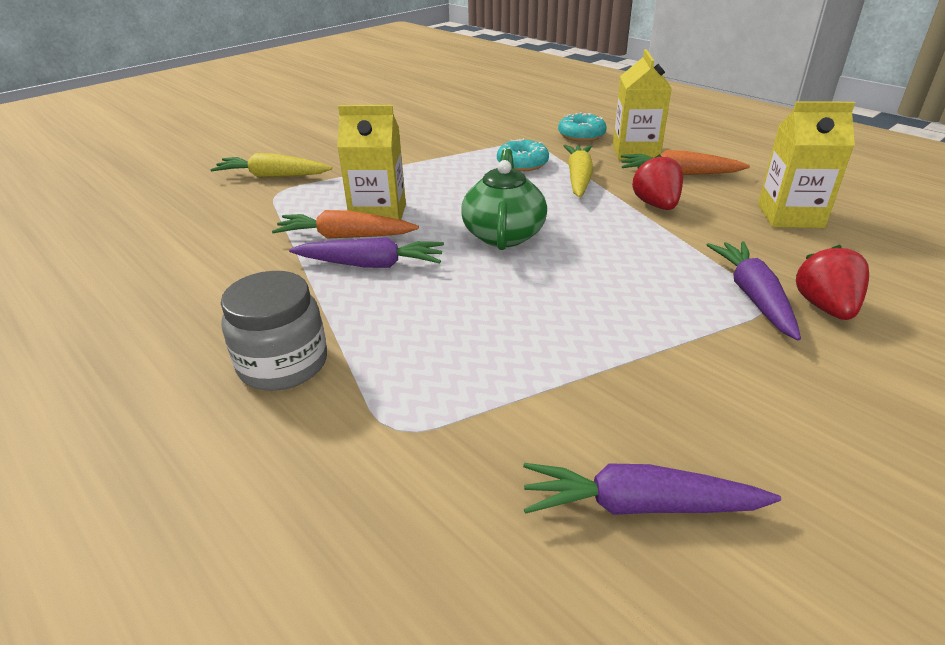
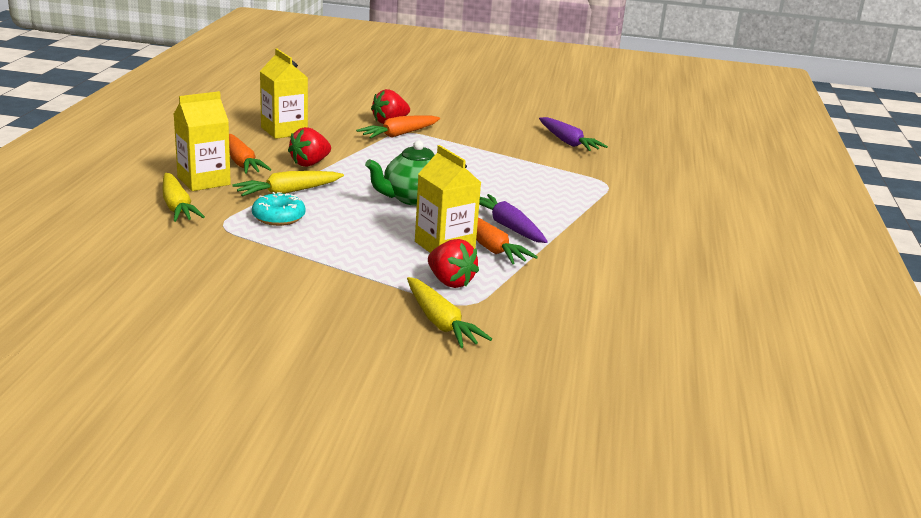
camera: 130 degrees left, 10 degrees down
grey jar [221,271,327,391] -> none
turquoise donut [558,112,607,142] -> yellow carrot [162,173,205,222]
purple carrot [707,241,801,341] -> orange carrot [356,115,440,139]
none -> red strawberry [428,239,479,288]

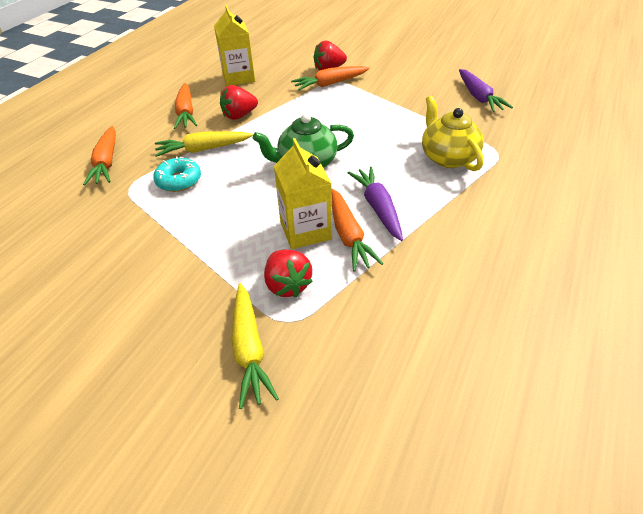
camera: 20 degrees right, 20 degrees up
yellow carrot [162,173,205,222] -> orange carrot [83,126,116,185]
yellow carton [174,91,231,191] -> none
none -> yellow teapot [422,96,484,171]

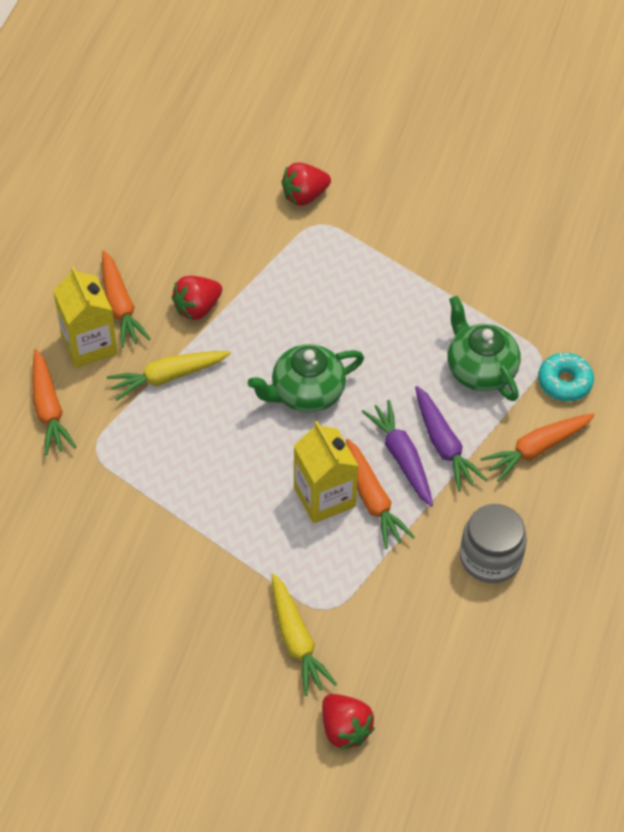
camera: 10 degrees left, 10 degrees up
turquoise donut [153,157,201,192] -> turquoise donut moved to [538,352,594,401]
yellow carton [214,5,255,86] -> yellow carton moved to [53,266,118,368]
red strawberry [264,249,313,297] -> red strawberry moved to [322,694,375,750]
orange carrot [291,66,370,90] -> orange carrot moved to [481,413,595,482]
yellow teapot [422,96,484,171] -> green teapot [448,296,521,401]
purple carrot [459,69,513,112] -> purple carrot moved to [415,386,487,491]
none -> grey jar [460,504,527,583]

